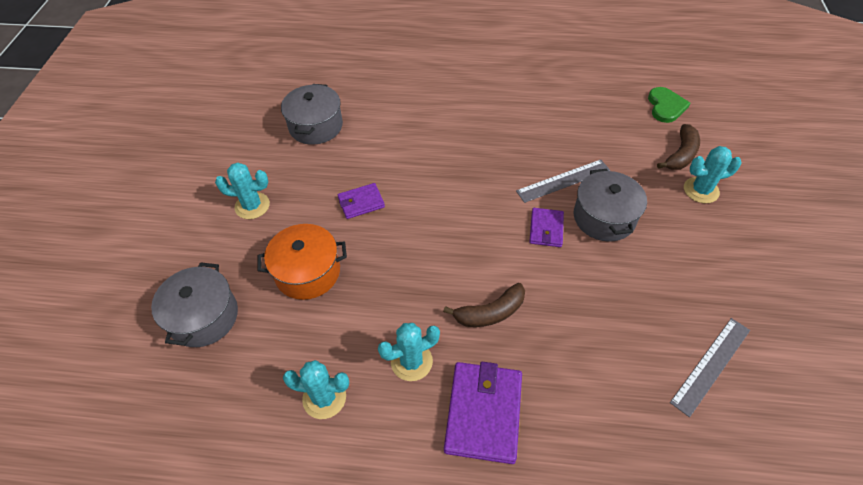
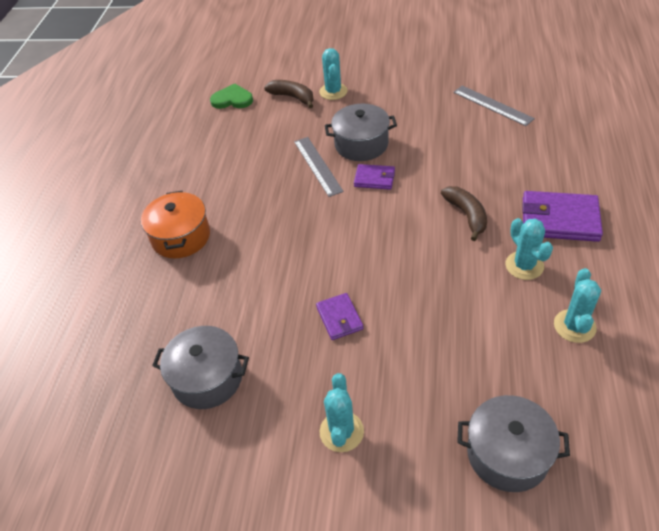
camera: 85 degrees left, 5 degrees down
orange pot [257,224,347,300] -> orange pot moved to [141,191,210,258]

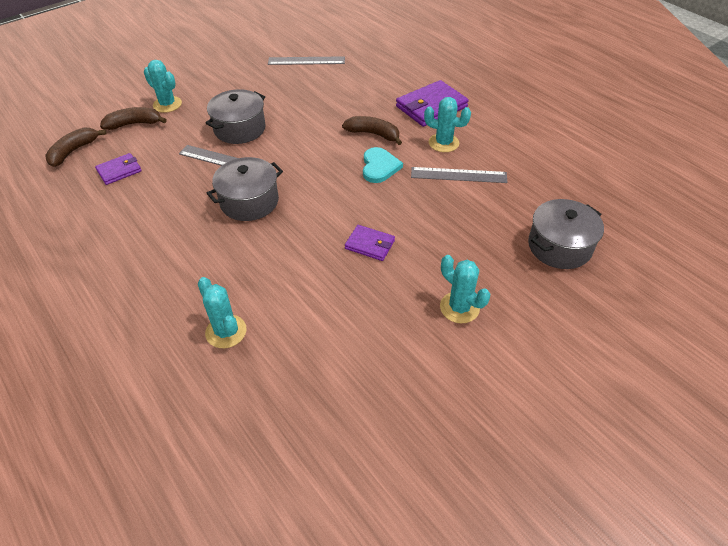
camera: 50 degrees left, 0 degrees up
orange pot [141,191,210,258] -> none
grey pot [152,326,249,409] -> grey pot moved to [207,157,283,221]
green heart [210,83,253,109] -> brown banana [45,127,107,167]
purple wallet [354,164,395,190] -> purple wallet moved to [95,153,142,185]
turquoise cactus [554,268,601,343] -> turquoise cactus moved to [198,277,247,348]
none -> turquoise heart [363,147,403,183]
none -> grey ruler [411,167,508,183]

